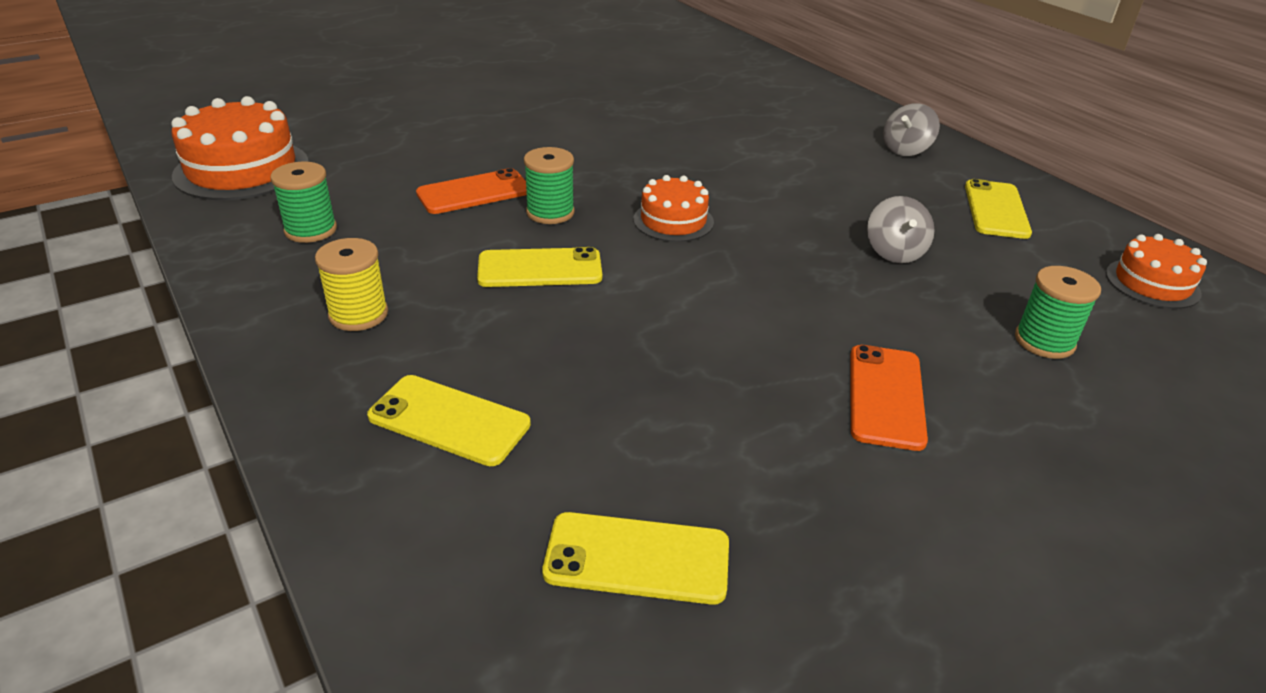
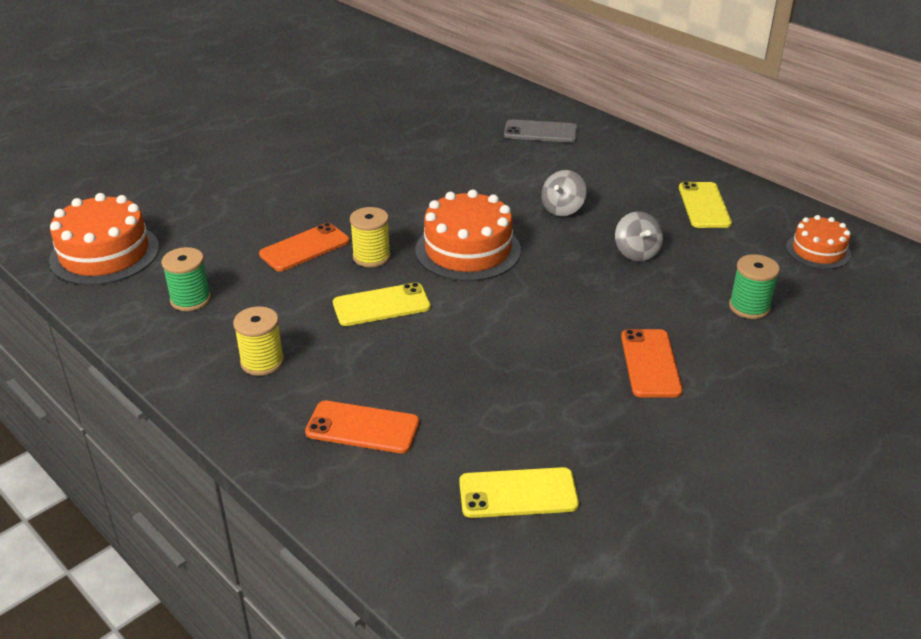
camera: 10 degrees left, 0 degrees up
yellow phone [367,375,531,466] -> orange phone [305,401,420,453]
green spool [524,147,575,224] -> yellow spool [350,207,391,267]
orange cake [634,175,714,242] -> orange cake [415,189,521,281], size x1.69
grey spinning top [883,103,940,156] -> grey spinning top moved to [541,170,587,216]
none -> grey phone [504,119,578,143]

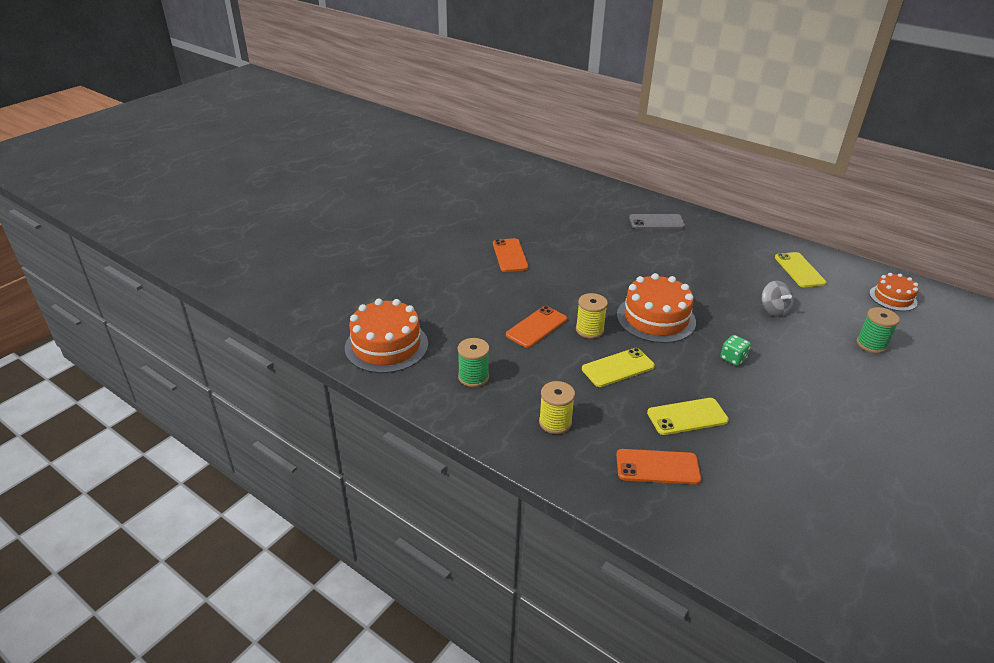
camera: 10 degrees left, 0 degrees up
yellow phone [459,467,579,518] -> yellow phone moved to [647,398,729,435]
grey spinning top [541,170,587,216] -> none
orange phone [621,329,683,397] -> orange phone moved to [493,238,529,272]
none -> green dice [720,335,751,366]

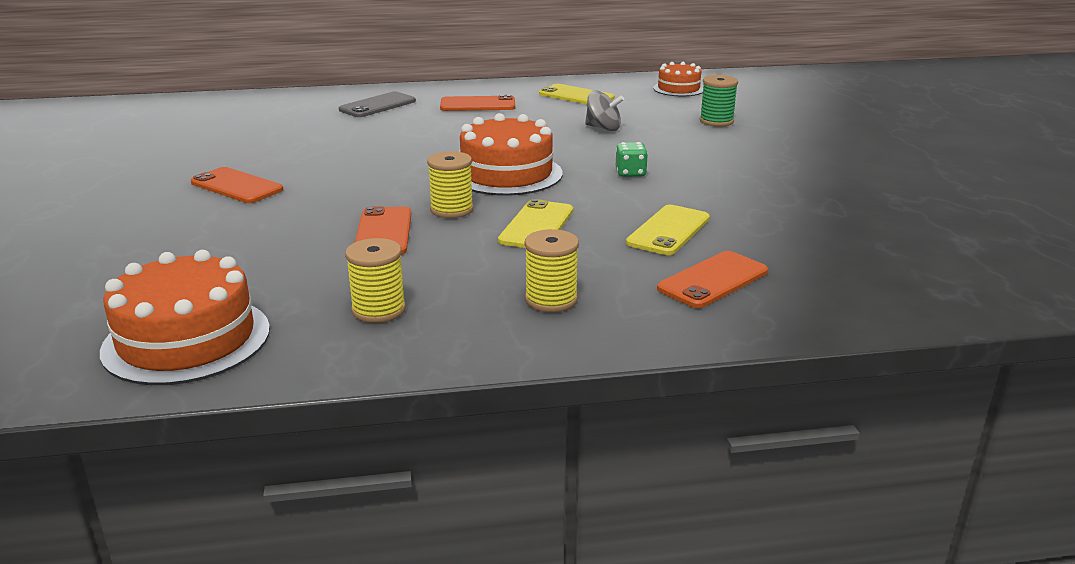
camera: 45 degrees left, 10 degrees down
green spool [458,338,490,387] -> yellow spool [345,238,406,323]
none -> orange phone [440,95,515,111]

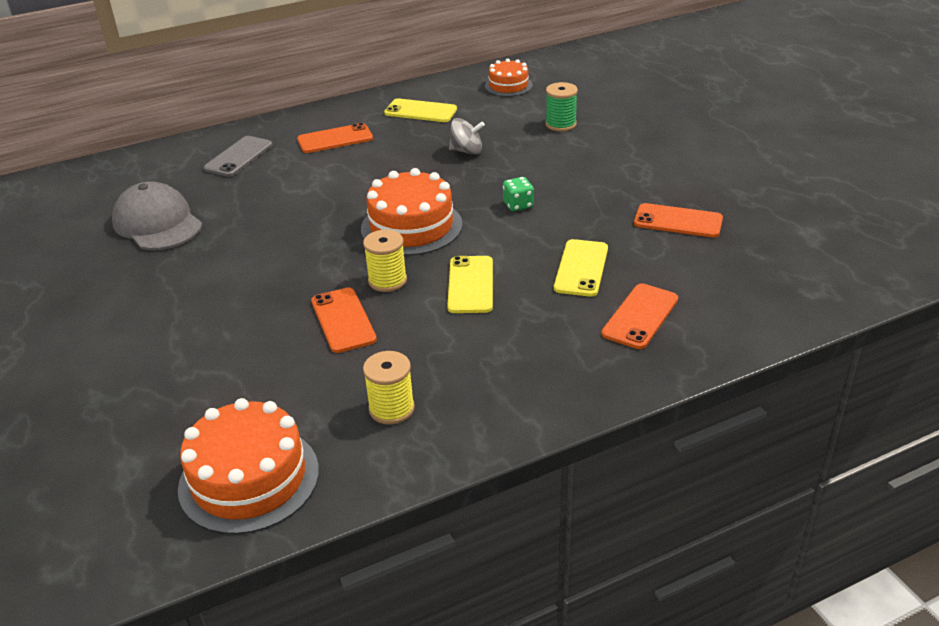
camera: 15 degrees left, 10 degrees up
orange phone [191,167,283,203] -> orange phone moved to [634,203,723,238]
yellow spool [524,229,579,312] -> none
none -> grey cap [112,181,202,250]

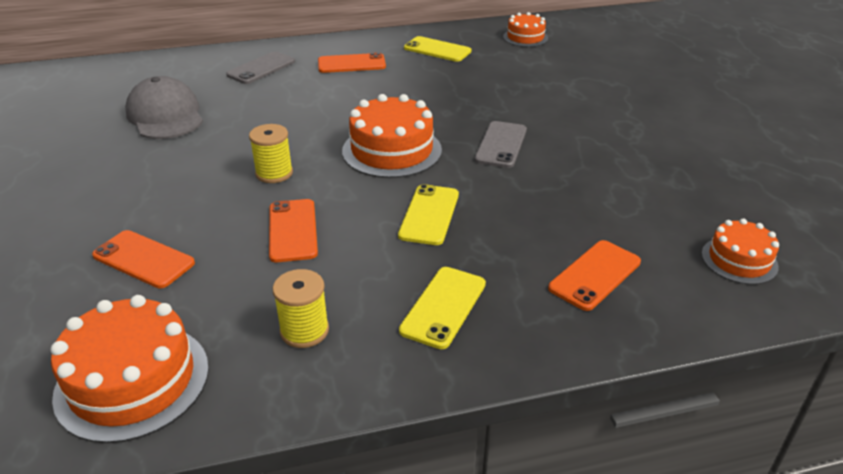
camera: 10 degrees right, 0 degrees up
yellow spool [363,230,407,292] -> yellow spool moved to [249,124,293,183]
grey spinning top [449,118,485,155] -> none
green dice [503,177,534,211] -> grey phone [475,121,527,168]
green spool [546,82,578,132] -> none
yellow phone [554,239,608,297] -> yellow phone moved to [399,267,486,349]
orange phone [634,203,723,238] -> orange phone moved to [92,230,195,288]
none -> orange cake [702,219,779,285]

